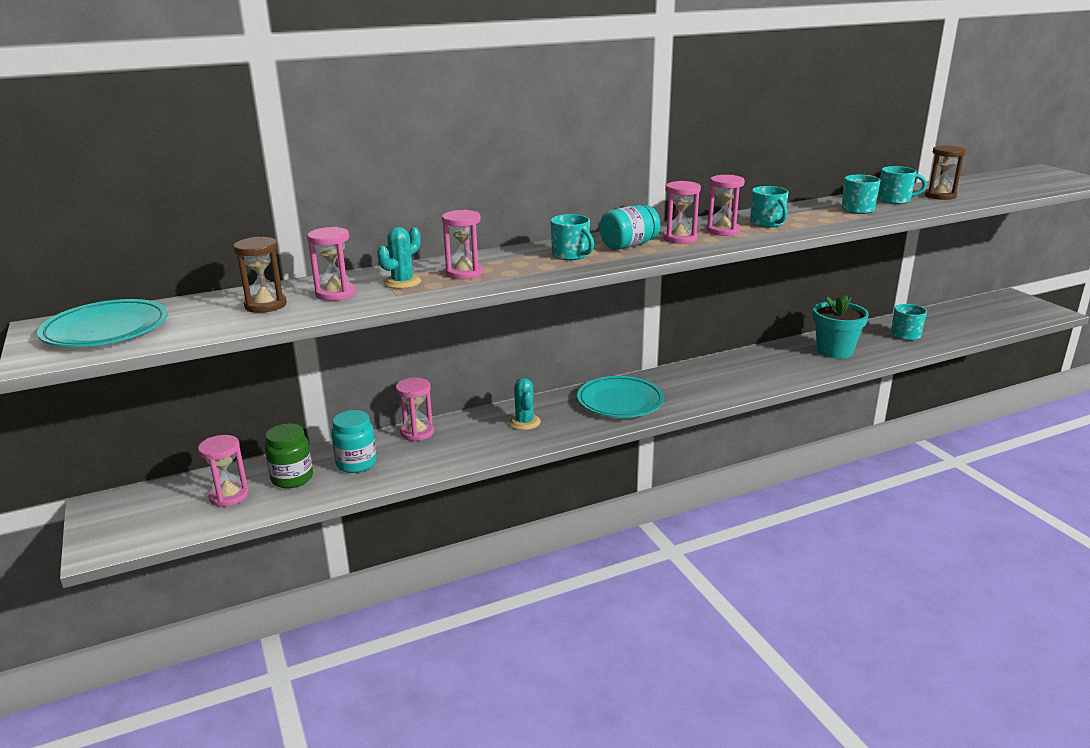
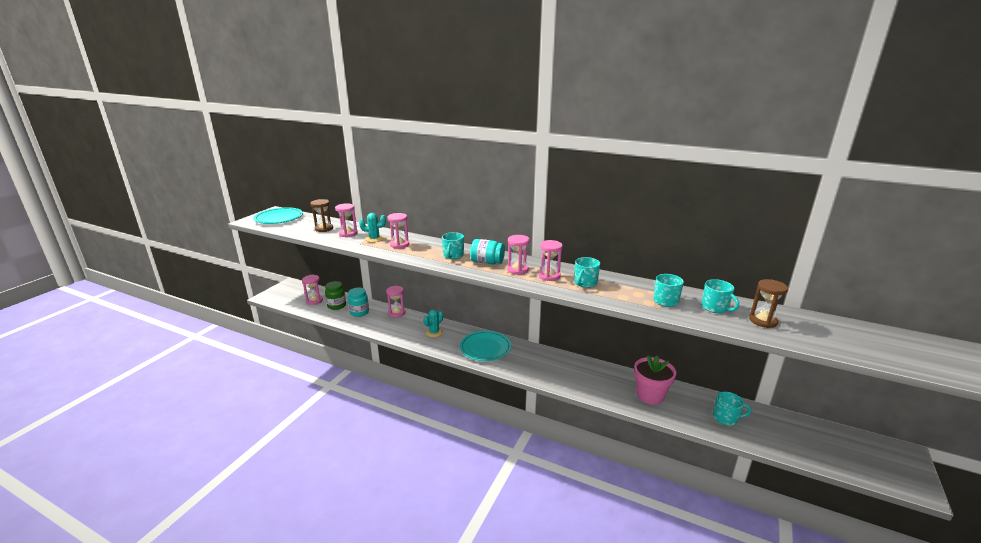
camera: 50 degrees right, 0 degrees up
turquoise flower pot [813,295,869,359] -> pink flower pot [634,355,676,405]

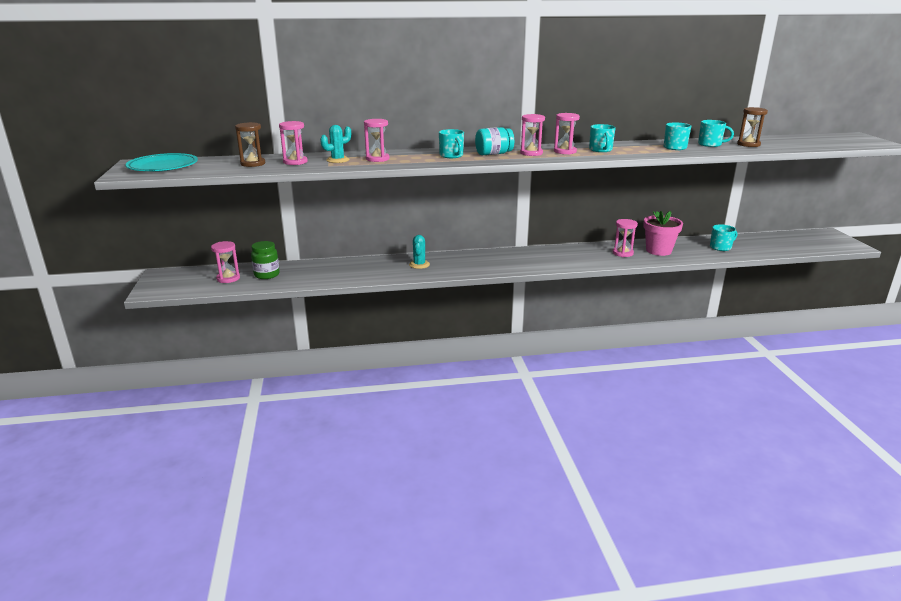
camera: 35 degrees left, 0 degrees up
turquoise jar [348,287,369,317] -> none
pink hourglass [386,286,405,317] -> pink hourglass moved to [612,219,638,257]
turquoise plate [460,331,511,361] -> none

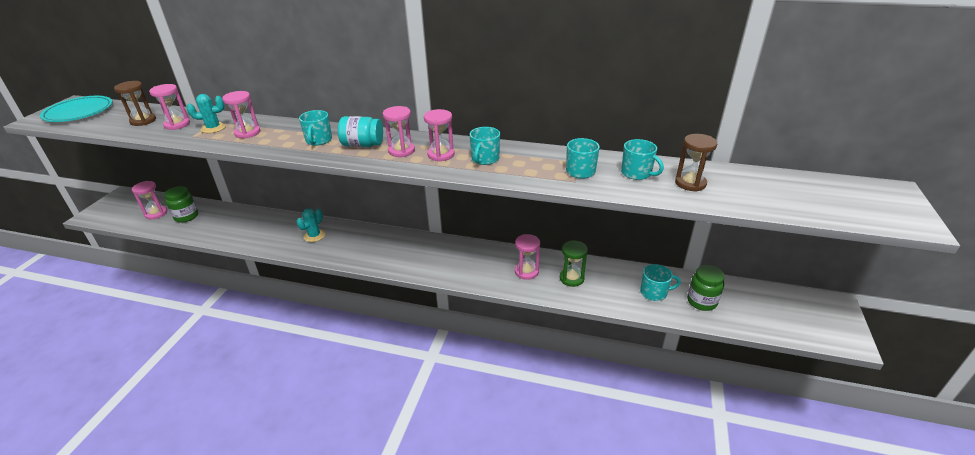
camera: 25 degrees right, 10 degrees up
pink flower pot [643,211,683,256] -> green hourglass [560,240,588,287]
none -> green jar [687,265,725,311]

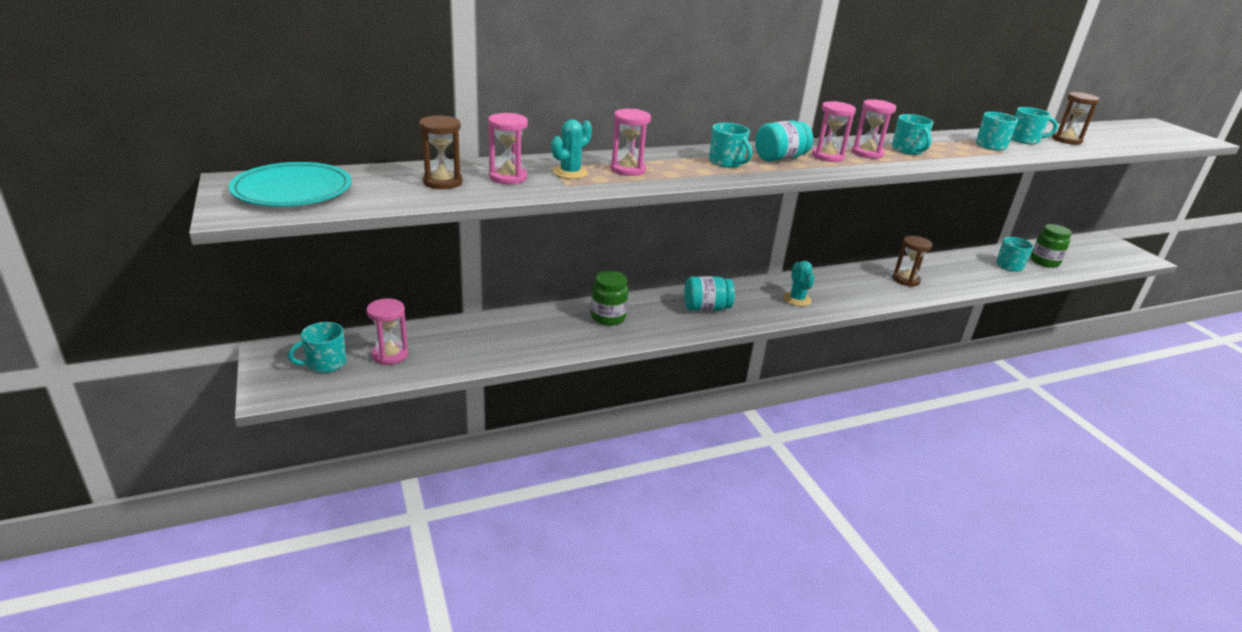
camera: 40 degrees left, 5 degrees down
green jar [164,186,198,223] -> green jar moved to [591,271,628,326]
turquoise cactus [296,208,325,242] -> turquoise cactus moved to [783,261,815,306]
pink hourglass [515,234,540,280] -> brown hourglass [893,236,932,287]
green hourglass [560,240,588,287] -> none
none -> turquoise mug [288,322,346,373]
none -> turquoise jar [684,276,735,311]

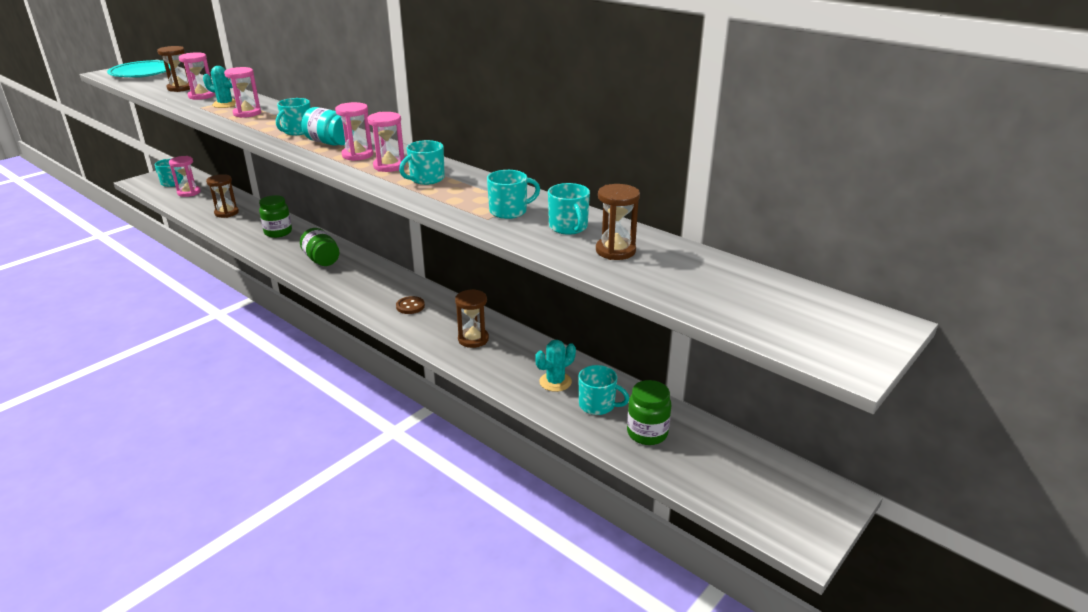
camera: 65 degrees right, 0 degrees up
turquoise jar [684,276,735,311] -> green jar [300,228,339,266]
turquoise cactus [783,261,815,306] -> turquoise cactus moved to [535,340,576,392]
none -> brown hourglass [206,174,239,218]
none -> brown button [396,296,425,314]

